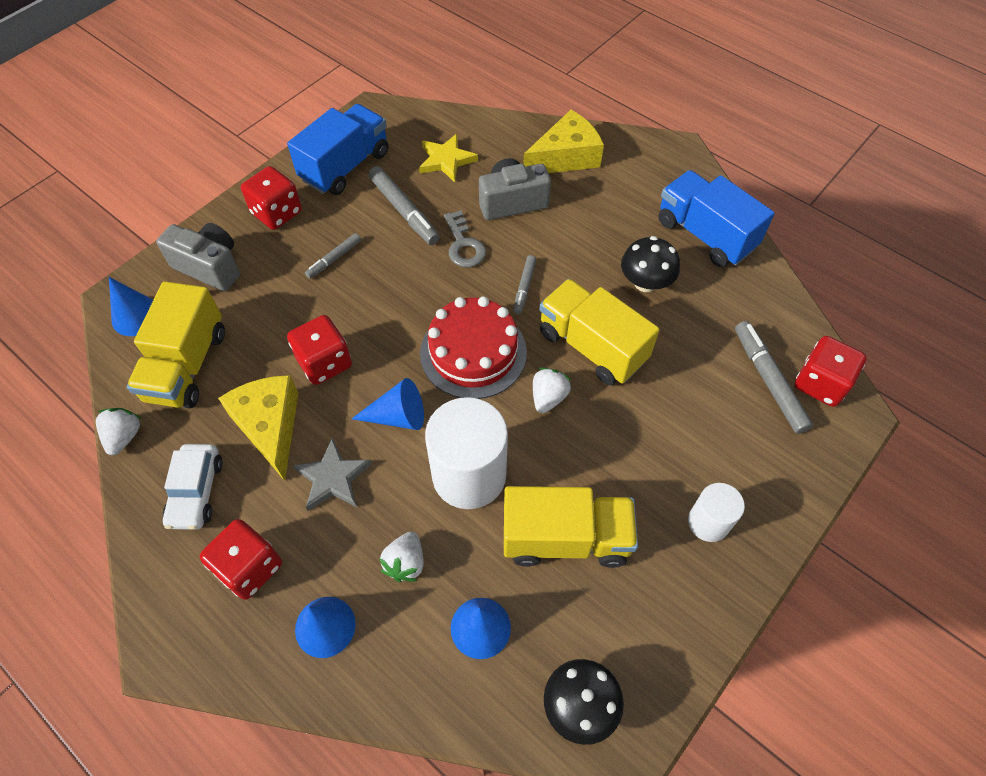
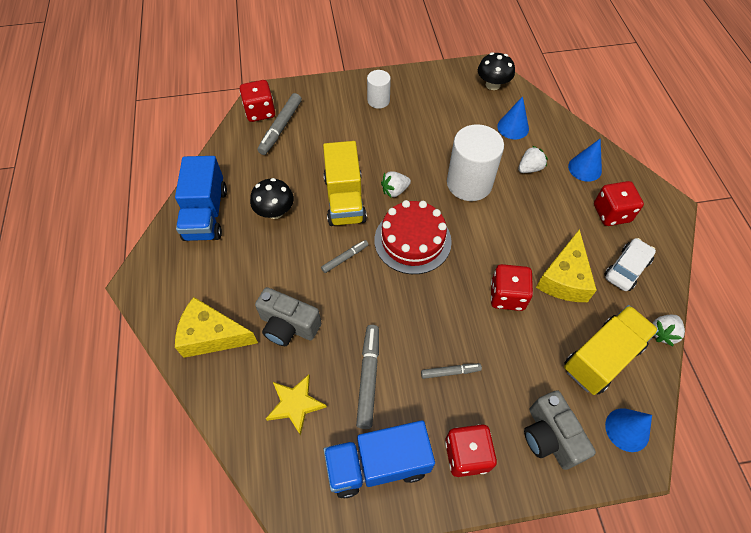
camera: 140 degrees left, 0 degrees up
grey star [293,437,372,511] -> none
blue cone [352,378,424,430] -> none
grey key [444,210,486,268] -> none
yellow truck [504,486,638,568] -> none

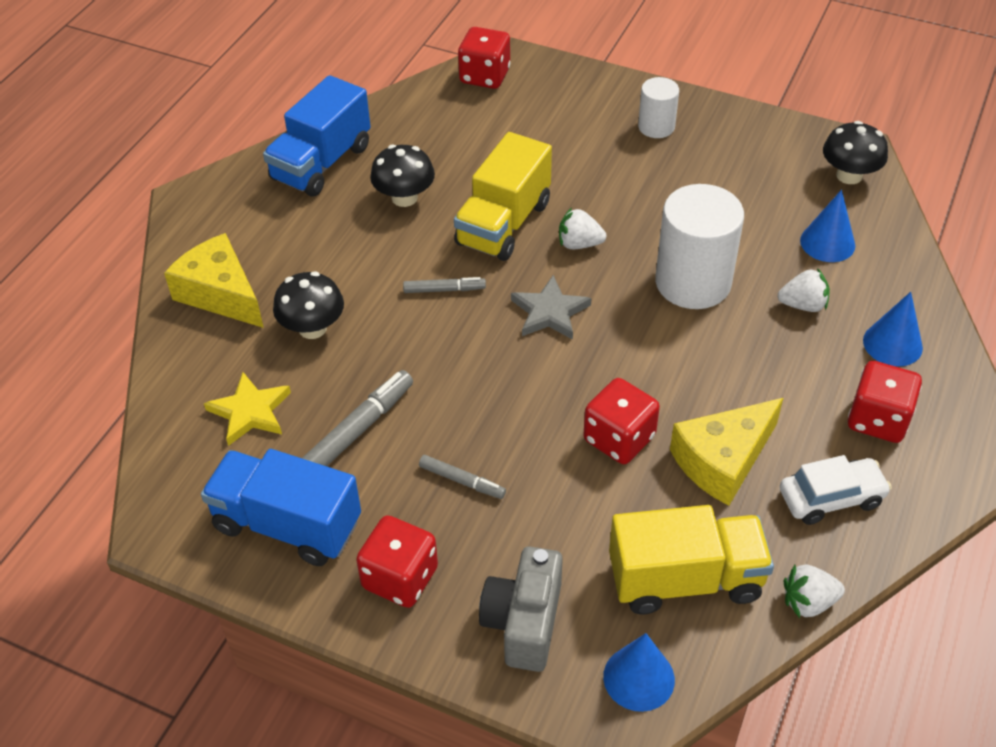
camera: 35 degrees right, 10 degrees down
grey camera [255,287,321,346] -> black mushroom [273,271,344,339]
grey marker [257,93,302,155] -> none
red cake [374,200,452,274] -> grey star [511,275,591,340]

